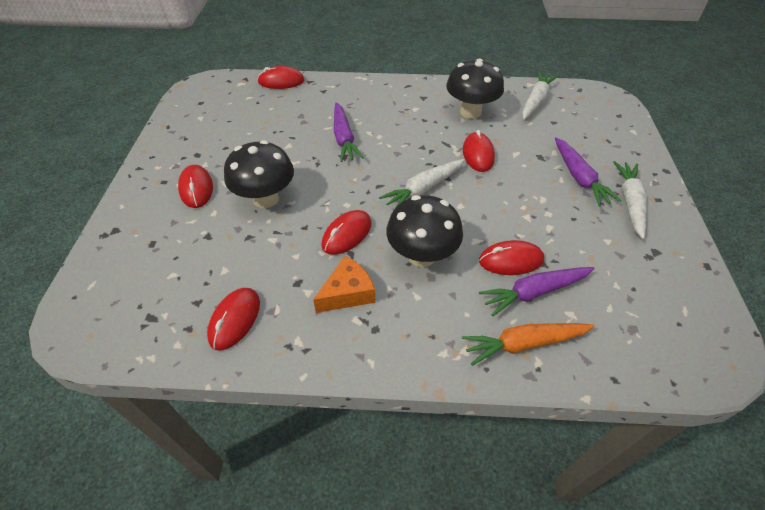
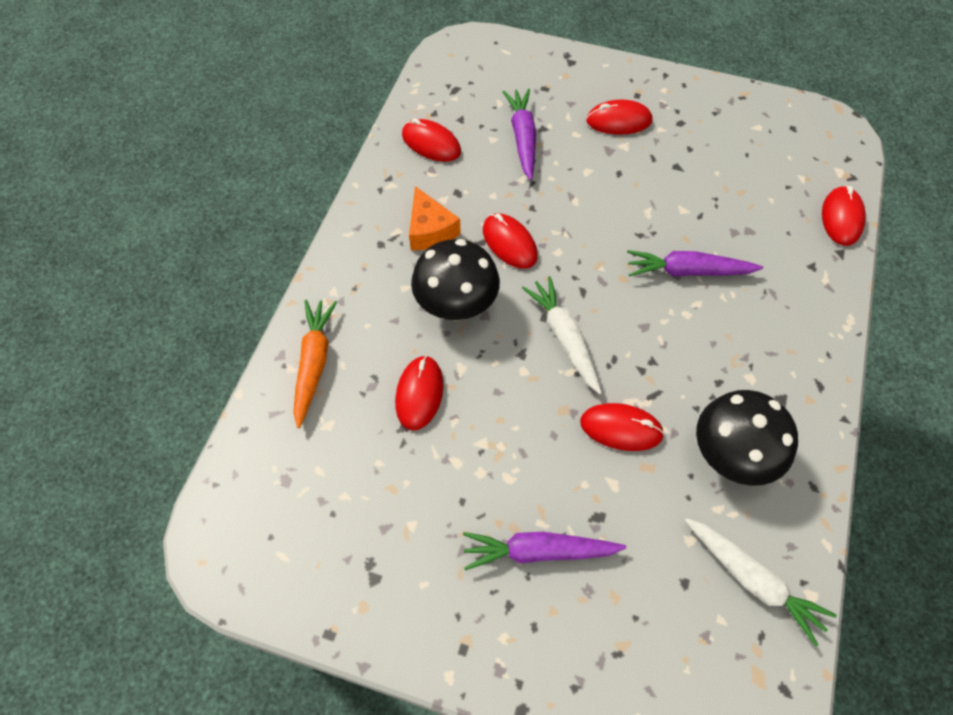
camera: 105 degrees right, 10 degrees up
black mushroom [224,140,294,208] -> none
purple carrot [479,267,595,316] -> purple carrot moved to [503,89,536,181]
white carrot [613,161,647,239] -> none

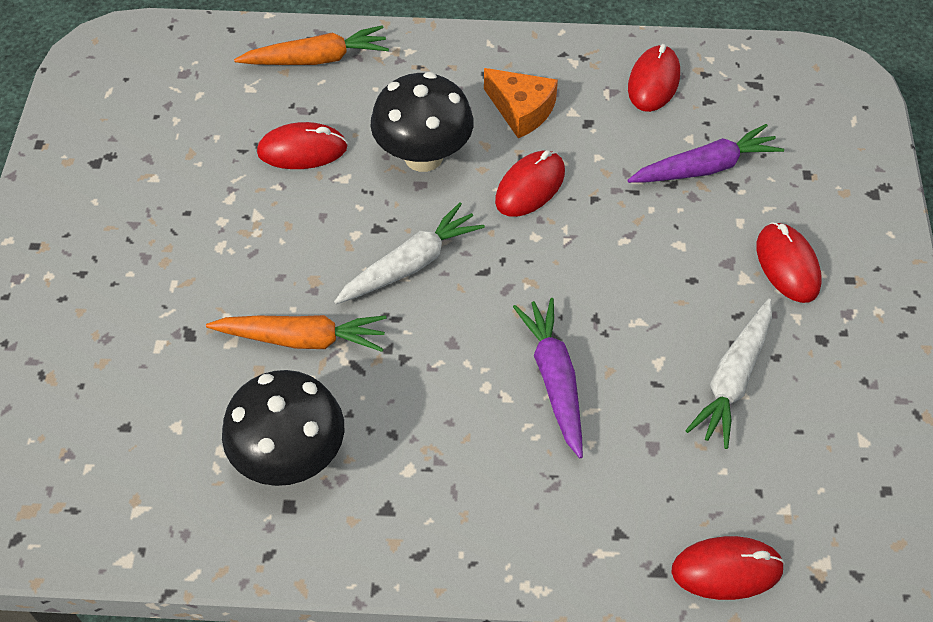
camera: 75 degrees right, 5 degrees down
orange cheese [409,186,461,250] -> orange cheese turned 105 degrees counterclockwise [484,68,558,138]
purple carrot [463,532,626,570] -> none
red mouse [580,403,665,451] -> orange carrot [206,315,387,352]
white carrot [685,518,837,646] -> white carrot moved to [685,299,772,449]

